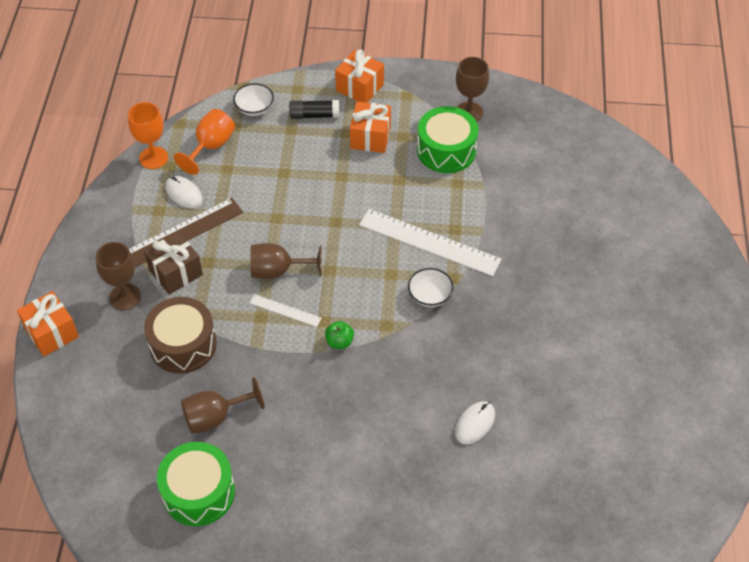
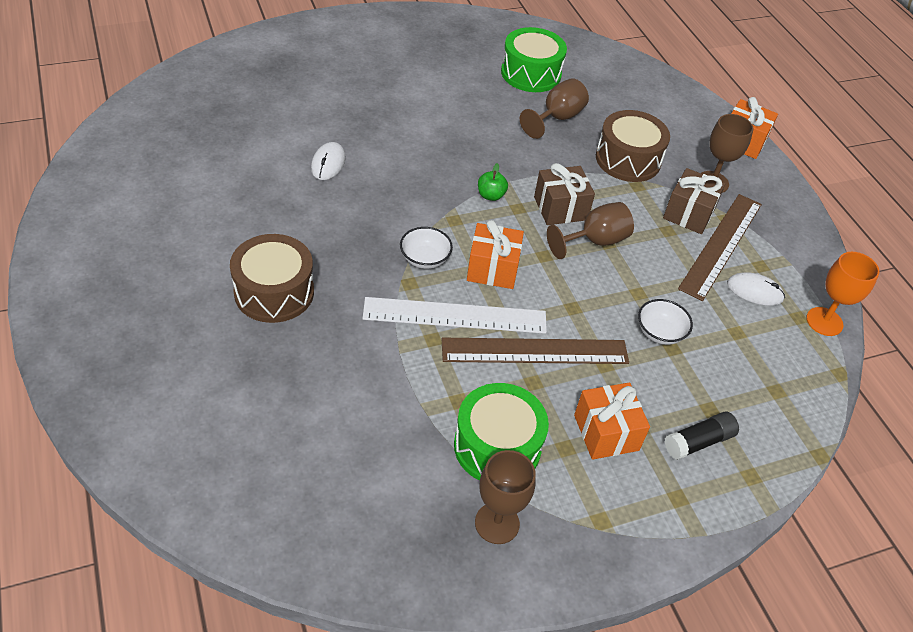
camera: 150 degrees right, 5 degrees down
orange goblet [174,109,235,175] -> none
white bowl [233,83,274,116] -> white bowl moved to [638,299,693,345]
white ruler [250,294,322,327] -> brown gift [534,163,595,225]
orange gift [335,49,384,103] -> orange gift moved to [467,220,524,289]
none -> brown drum [230,234,314,323]
none -> brown ruler [442,338,629,364]

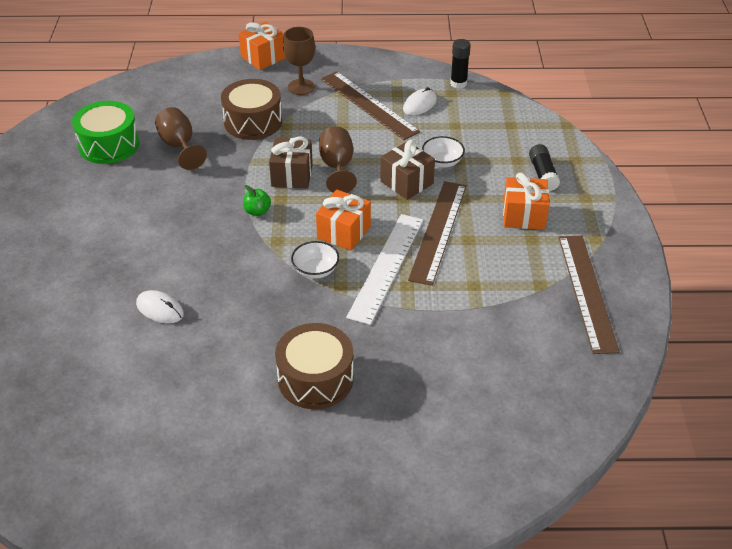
camera: 65 degrees left, 5 degrees down
green drum [454,383,549,481] -> none
brown goblet [475,450,536,544] -> brown ruler [558,235,620,354]
brown gift [663,168,725,234] -> brown gift moved to [380,140,435,200]
orange goblet [806,252,879,336] -> black glue stick [450,39,471,89]

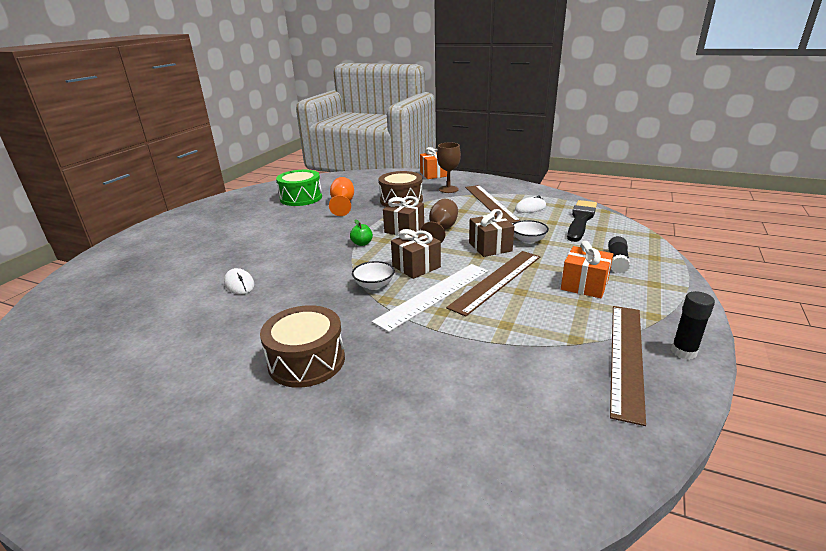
camera: 25 degrees right, 15 degrees down
brown goblet [155,107,207,170] -> orange goblet [329,177,354,216]
orange gift [316,190,371,251] -> brown gift [391,229,441,279]
black glue stick [450,39,471,89] -> black glue stick moved to [671,291,715,360]
none -> black brush [567,200,597,242]

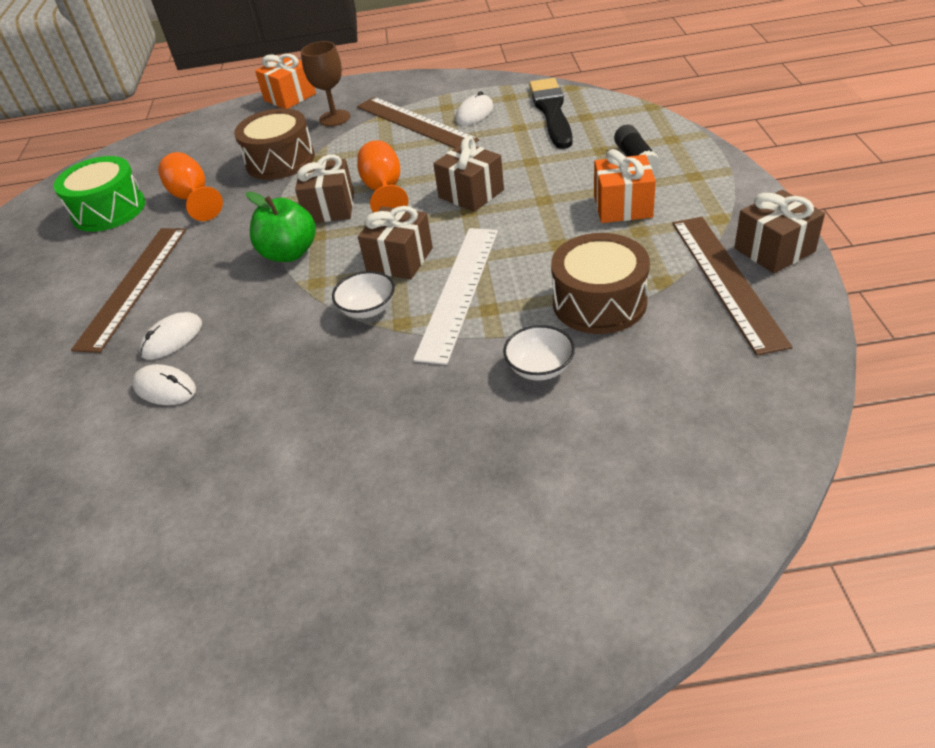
camera: 25 degrees left, 15 degrees up
brown drum [260,305,345,388] -> brown drum moved to [551,233,650,334]
green apple [350,219,373,246] -> green apple [246,192,316,262], size x1.81
brown goblet [421,199,458,243] -> orange goblet [357,140,408,213]
brown ruler [446,251,540,317] -> brown ruler moved to [71,228,186,353]
white bowl [513,220,549,244] -> white bowl moved to [503,325,575,381]
black glue stick [671,291,715,360] -> brown gift [734,190,825,274]
none -> white mouse [139,312,202,359]

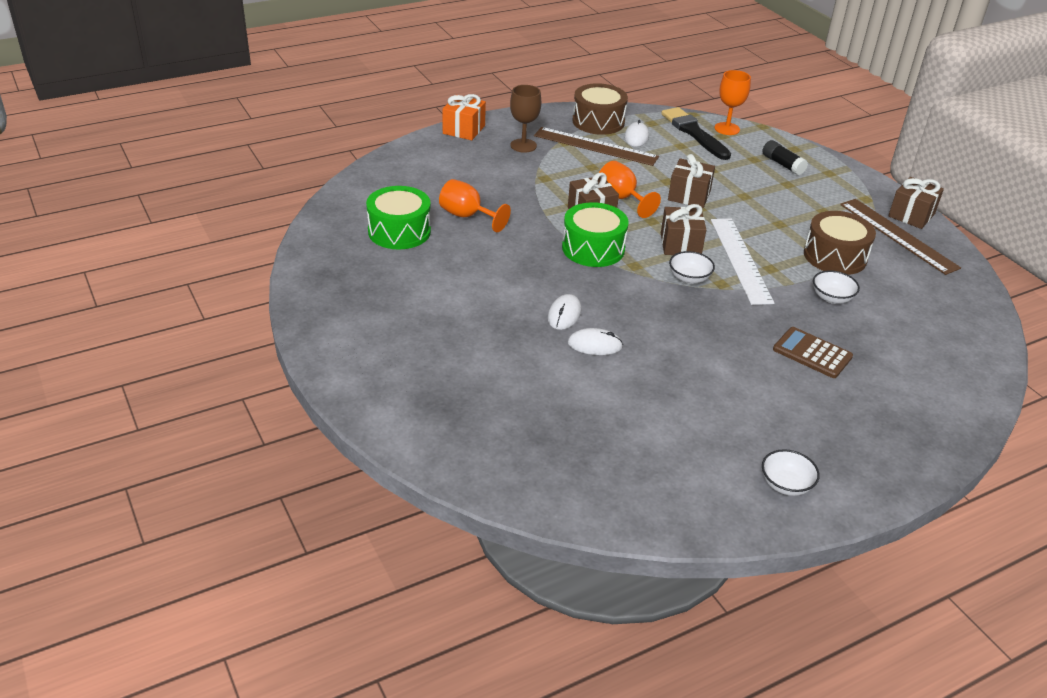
camera: 30 degrees left, 5 degrees down
brown ruler [71,228,186,353] -> none
brown drum [234,108,315,180] -> brown drum moved to [572,83,628,135]
green apple [246,192,316,262] -> green drum [562,202,629,267]
orange gift [594,149,656,223] -> none
none -> orange goblet [714,70,751,135]
none -> white bowl [762,449,820,496]
none -> brown calculator [773,327,853,378]

